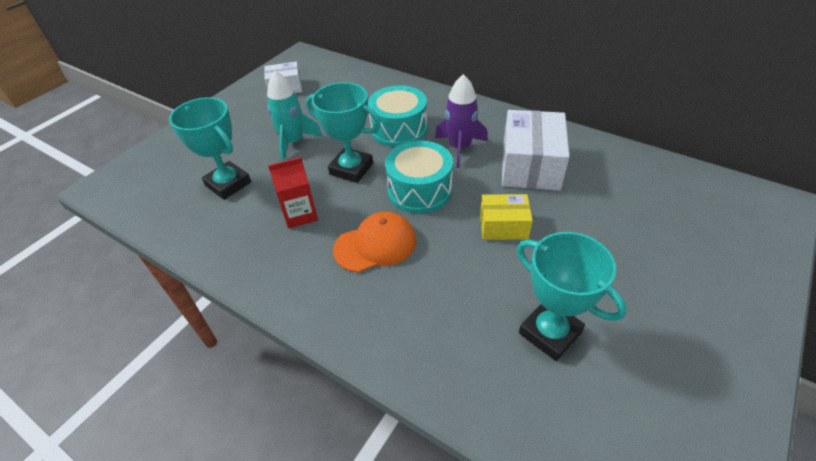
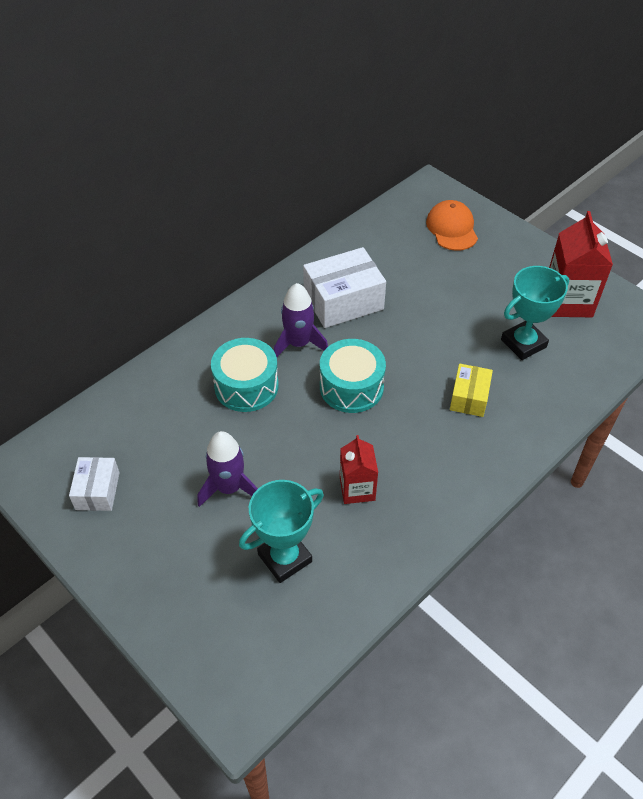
camera: 80 degrees left, 5 degrees up
turquoise rocket [267,71,323,161] -> purple rocket [198,431,258,507]
turquoise trophy [306,82,381,183] -> none
orange cap [333,212,416,272] -> orange cap moved to [426,200,478,251]
yellow box [480,194,533,240] -> yellow box moved to [450,364,493,417]
white box [502,110,570,191] -> white box turned 45 degrees counterclockwise [303,247,386,328]
none -> red carton [549,211,613,317]

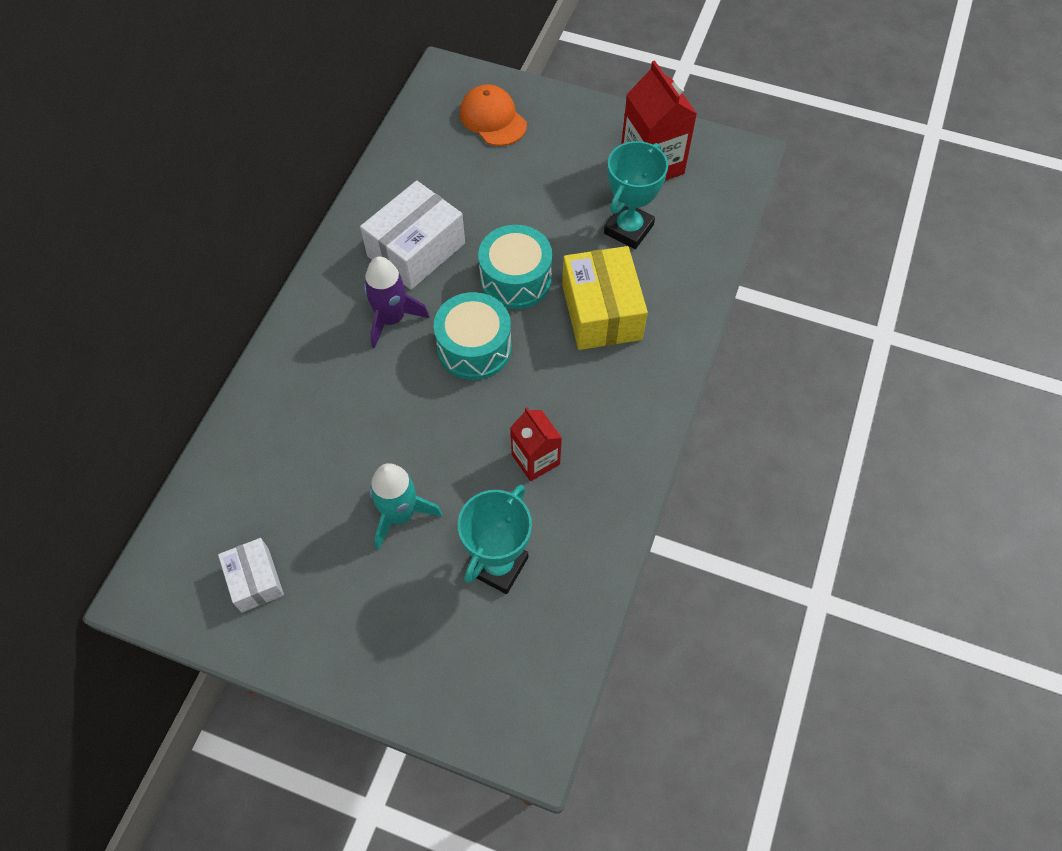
camera: 25 degrees left, 10 degrees up
purple rocket [198,431,258,507] -> turquoise rocket [370,463,442,550]
turquoise drum [211,338,279,412] -> turquoise drum moved to [478,225,552,309]
yellow box [450,364,493,417] -> yellow box [562,246,648,350], size x1.72

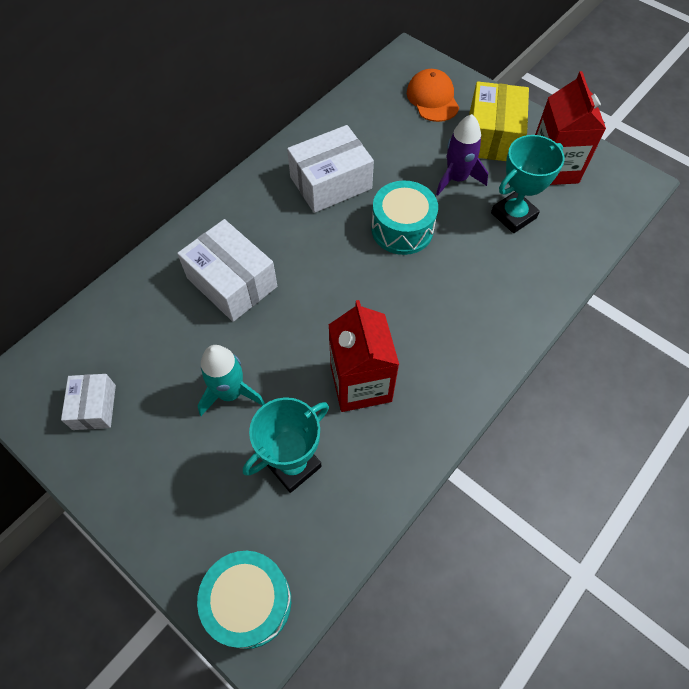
camera: 20 degrees right, 0 degrees up
purple rocket [364,256,429,348] -> purple rocket moved to [436,114,488,196]
turquoise drum [434,292,512,380] -> turquoise drum moved to [197,551,291,649]
red carton [510,407,562,481] -> red carton [329,300,399,412], size x1.62
yellow box [562,246,648,350] -> yellow box moved to [469,82,529,161]
none -> white box [177,219,277,322]

